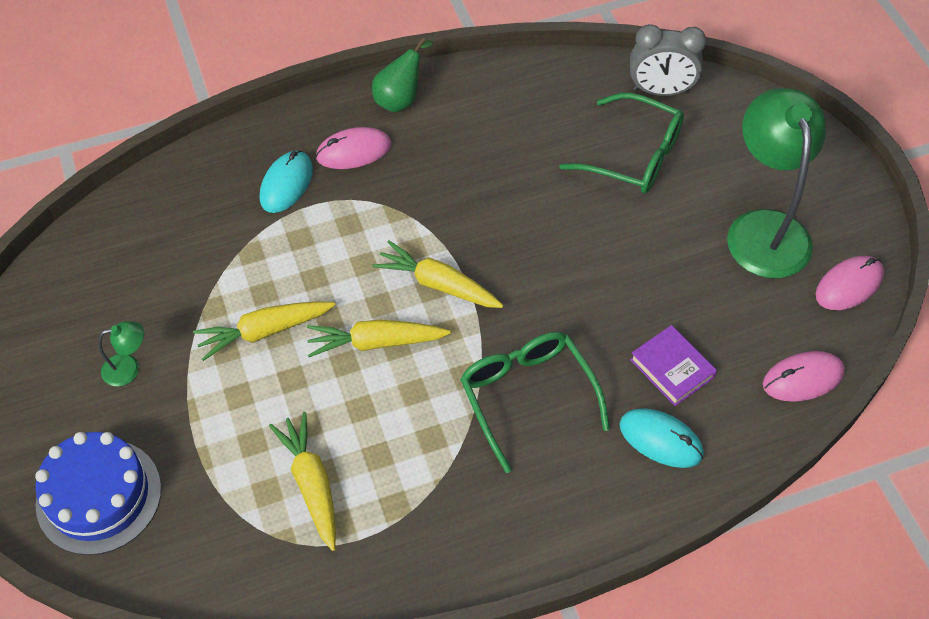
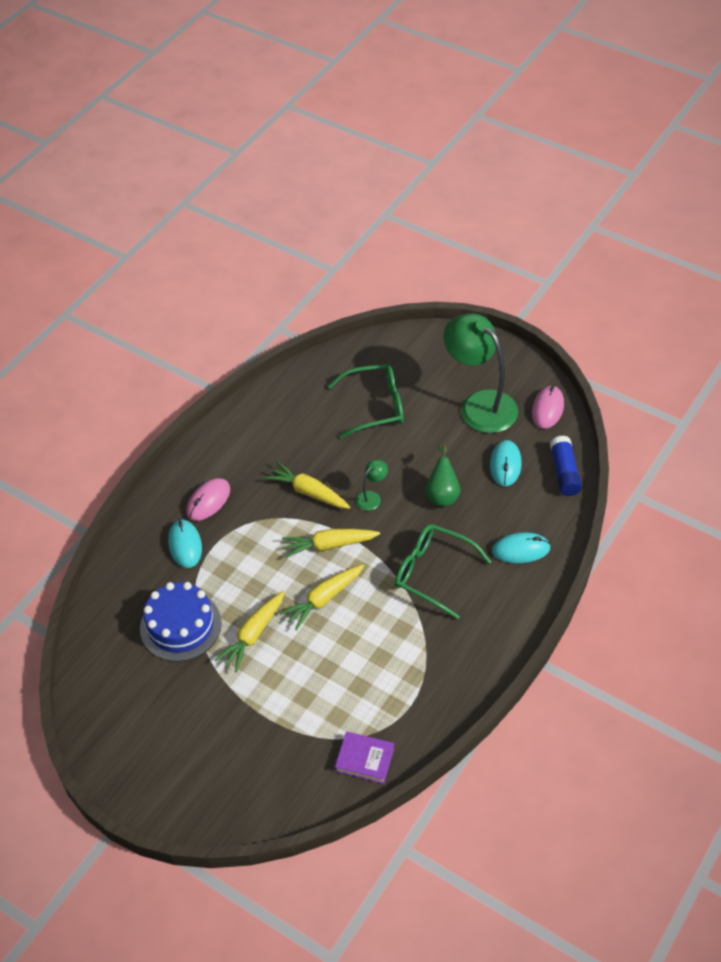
camera: 35 degrees left, 5 degrees down
blue cake [35,432,161,555] -> blue cake moved to [140,582,222,662]
green lamp [98,321,144,386] -> green lamp moved to [356,459,388,511]
yellow carrot [269,412,336,551] -> yellow carrot moved to [264,461,350,509]
green pear [372,38,433,112] -> green pear moved to [426,445,460,506]
grey clock [630,24,707,96] -> none
purple book [630,325,717,406] -> purple book moved to [335,732,394,784]
pink mouse [763,351,845,402] -> blue glue stick [550,436,582,496]
none -> turquoise mouse [490,440,522,486]

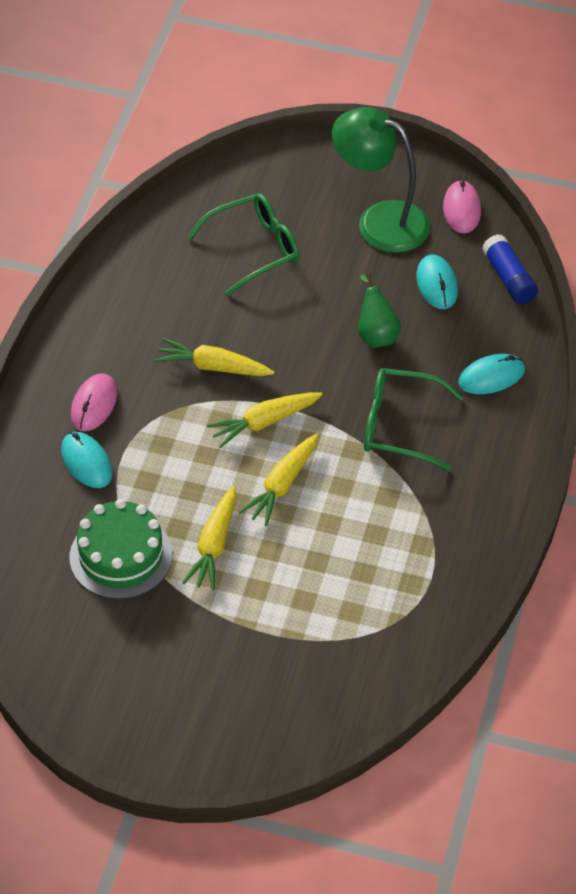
camera: 20 degrees left, 0 degrees up
blue cake [140,582,222,662] -> green cake [70,499,173,599]
purple book [335,732,394,784] -> none
green lamp [356,459,388,511] -> none

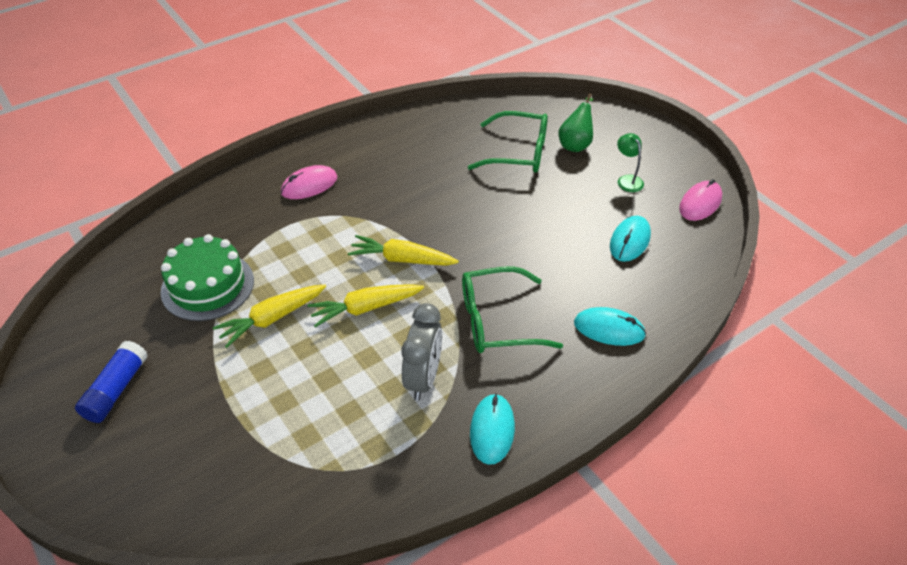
camera: 40 degrees right, 5 degrees down
turquoise mouse [61,432,113,488] -> turquoise mouse moved to [470,393,515,465]
yellow carrot [155,338,274,376] -> none
green lamp [332,107,430,253] -> green lamp [617,133,644,192], size x0.42
green pear [358,273,401,348] -> green pear moved to [558,93,593,152]
green glasses [364,368,464,471] -> green glasses turned 60 degrees counterclockwise [462,266,563,353]
blue glue stick [482,234,538,304] -> blue glue stick moved to [75,341,148,423]
none -> grey clock [401,303,442,400]

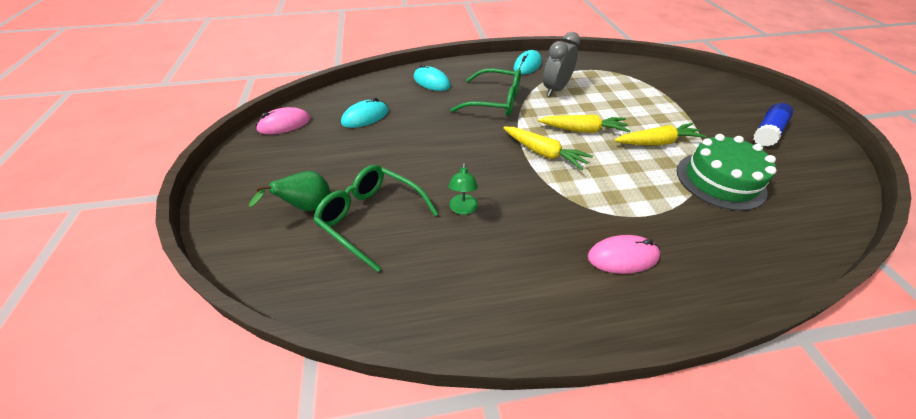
camera: 155 degrees left, 0 degrees up
green lamp [617,133,644,192] -> green lamp moved to [449,163,478,215]

